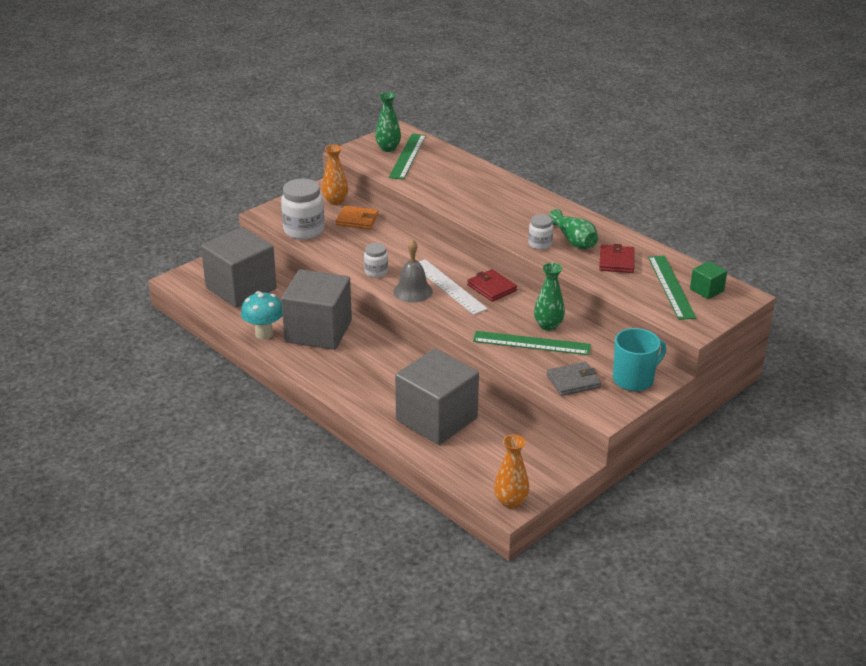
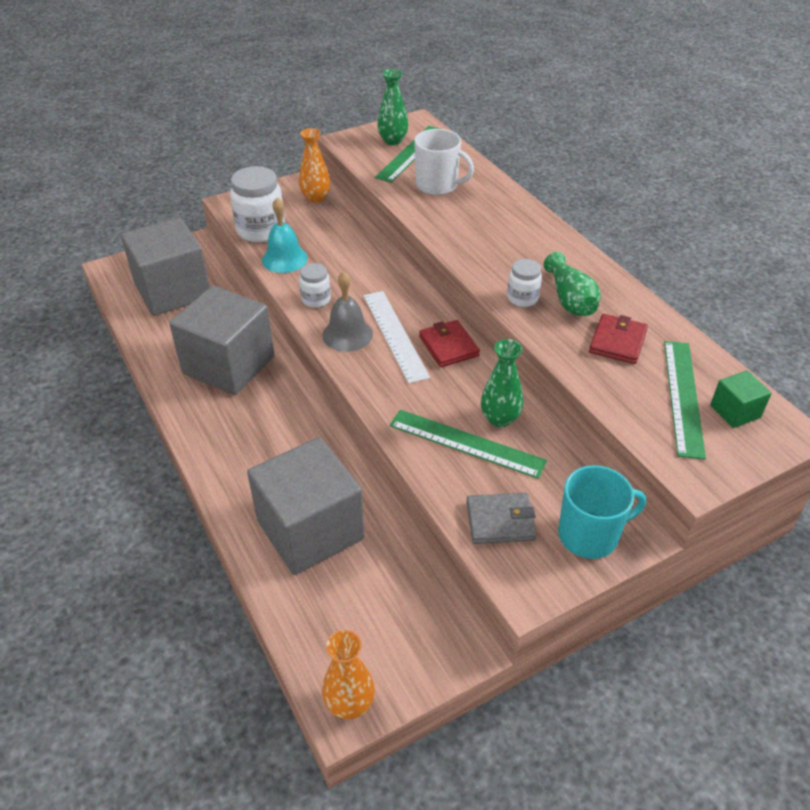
camera: 15 degrees right, 10 degrees up
turquoise mushroom [241,291,283,339] -> none
orange wallet [336,206,379,229] -> none
none -> turquoise bell [262,198,308,273]
none -> white mug [414,129,474,195]

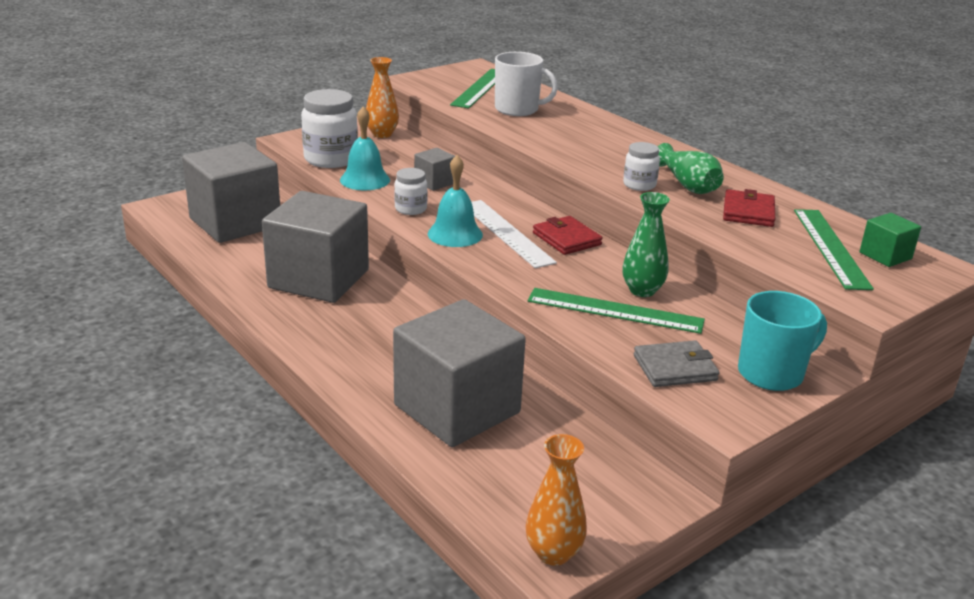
camera: 10 degrees left, 15 degrees down
grey bell [322,271,373,352] -> turquoise bell [428,155,483,247]
green vase [377,69,408,145] -> none
none -> grey cube [414,148,455,191]

